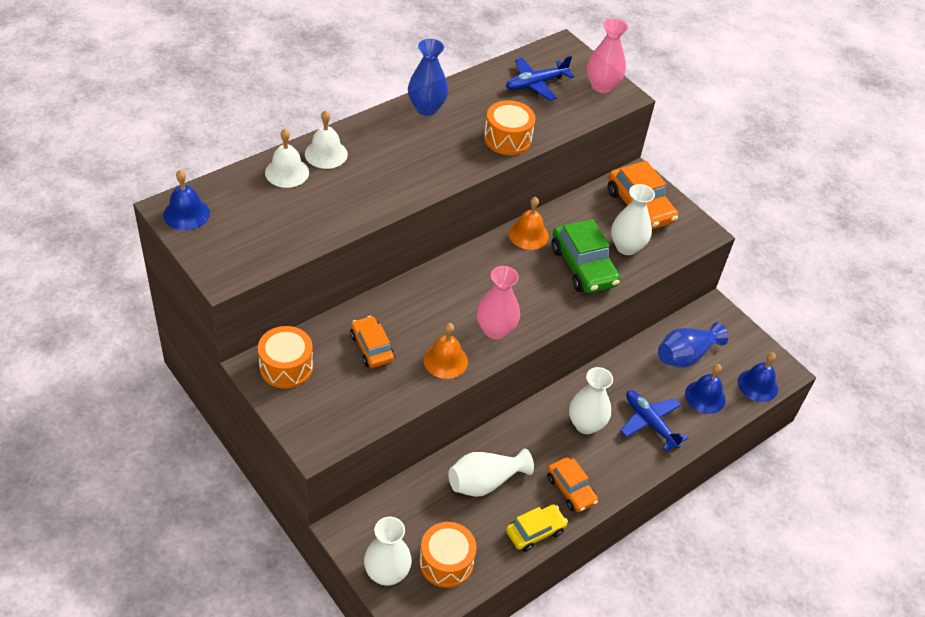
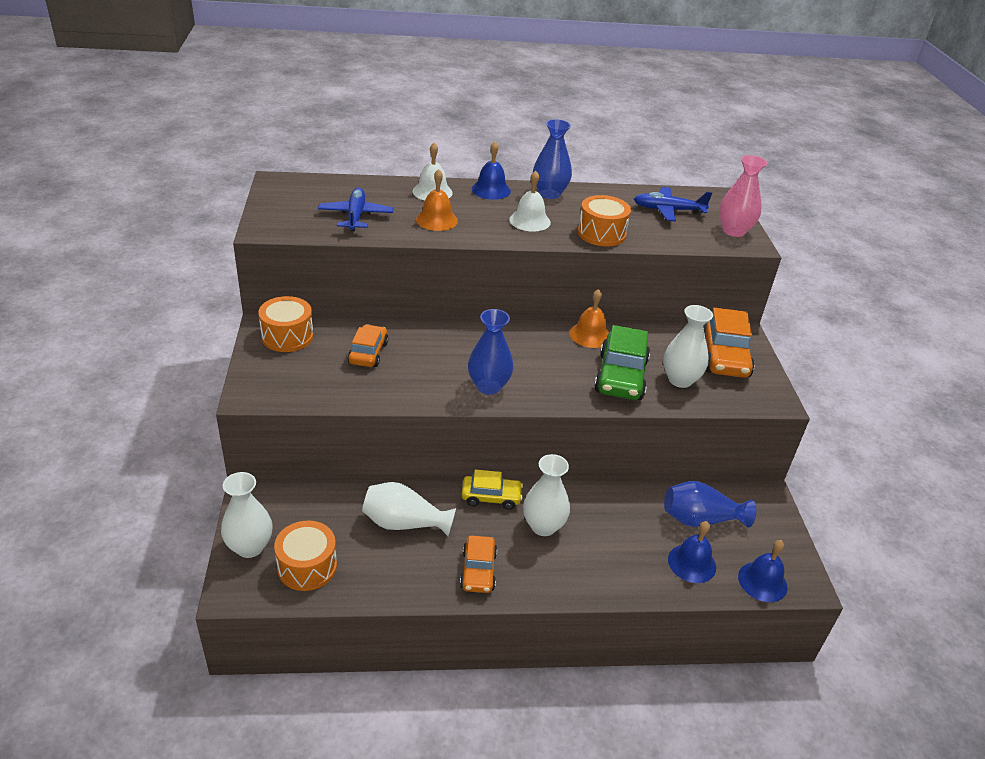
camera: 35 degrees right, 10 degrees down
blue bell [163,170,210,230] -> blue bell moved to [472,142,511,200]
white bell [265,129,309,188] -> white bell moved to [509,171,551,232]
orange bell [423,323,468,379] -> orange bell moved to [416,169,458,231]
pink vase [477,266,520,339] -> blue vase [468,309,514,395]
yellow car [506,504,568,552] -> yellow car moved to [462,470,523,510]
blue plane [620,390,688,452] -> blue plane moved to [318,188,394,231]

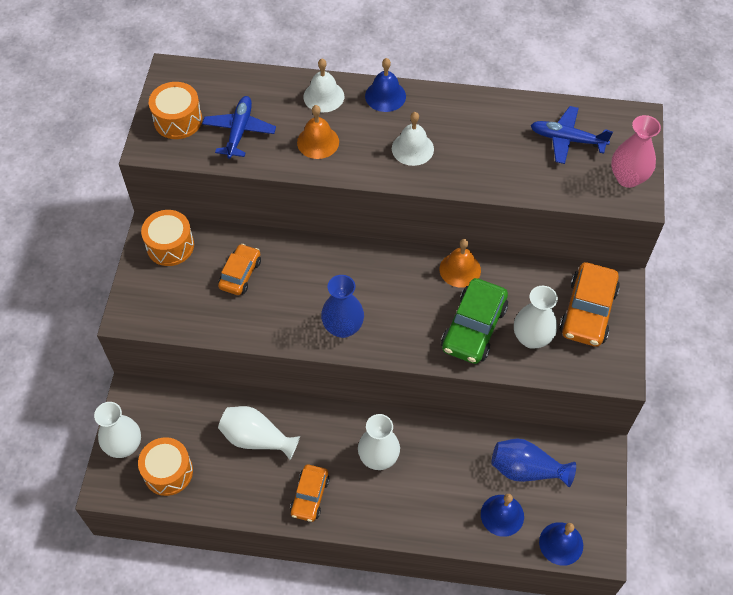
camera: 15 degrees right, 20 degrees up
yellow car [462,470,523,510] -> none
blue vase [533,119,572,199] -> none
orange drum [578,195,631,247] -> orange drum moved to [149,82,202,139]

